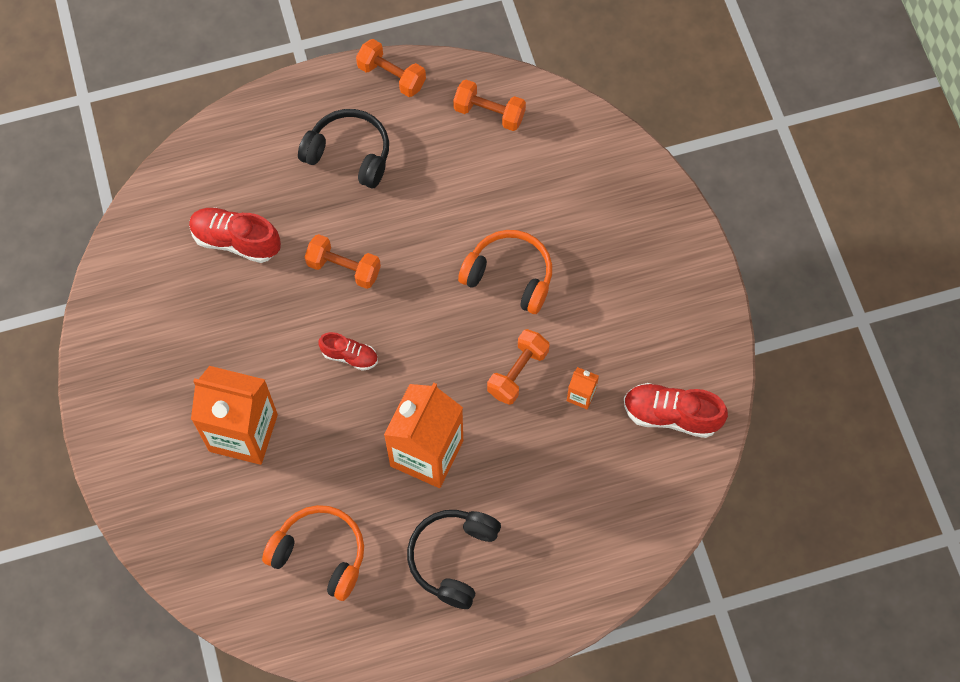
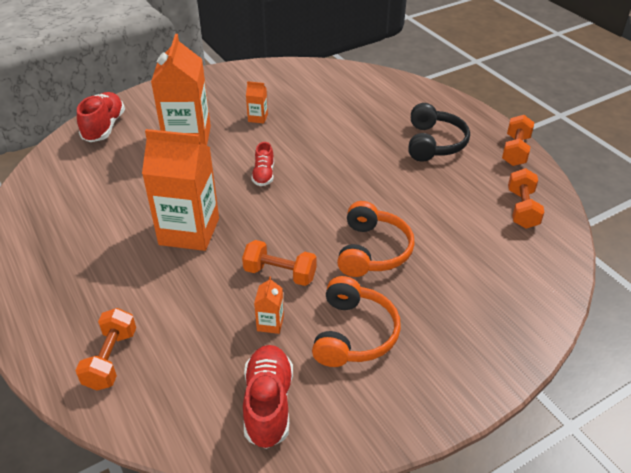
camera: 75 degrees right, 25 degrees down
red shoe [189,207,281,263] -> red shoe moved to [77,92,125,142]
orange headphones [262,505,364,601] -> orange headphones moved to [312,276,401,367]
orange dumbbell [305,234,381,289] -> orange dumbbell moved to [75,308,136,391]
black headphones [407,510,501,609] -> none
none -> orange carton [246,81,268,124]

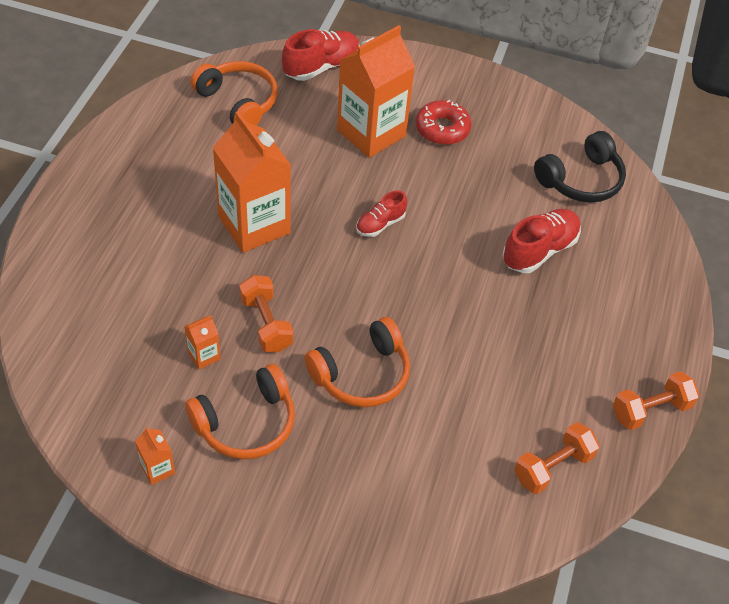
camera: 45 degrees right, 10 degrees up
orange dumbbell [75,308,136,391] -> none
red shoe [243,345,293,449] -> red shoe moved to [503,209,581,273]
orange carton [246,81,268,124] -> orange carton moved to [135,427,175,485]
black headphones [408,103,470,162] -> black headphones moved to [534,131,626,203]
none -> orange headphones [190,61,278,126]
none -> red donut [416,100,472,145]

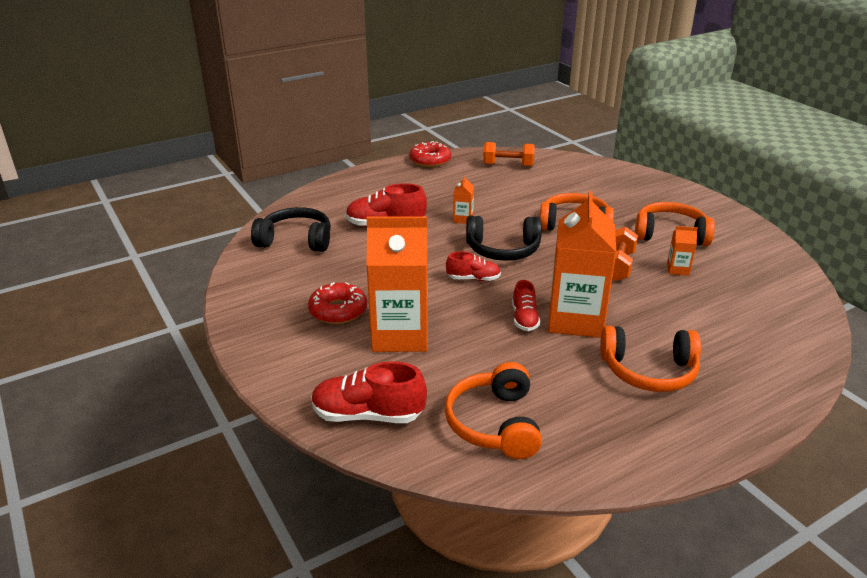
camera: 135 degrees left, 20 degrees down
orange carton [135,427,175,485] -> orange carton moved to [453,175,474,224]
orange dumbbell [613,371,700,430] -> red donut [410,141,451,167]
none -> black headphones [466,216,542,261]
none -> red shoe [512,280,540,331]
none -> orange headphones [600,326,701,392]

